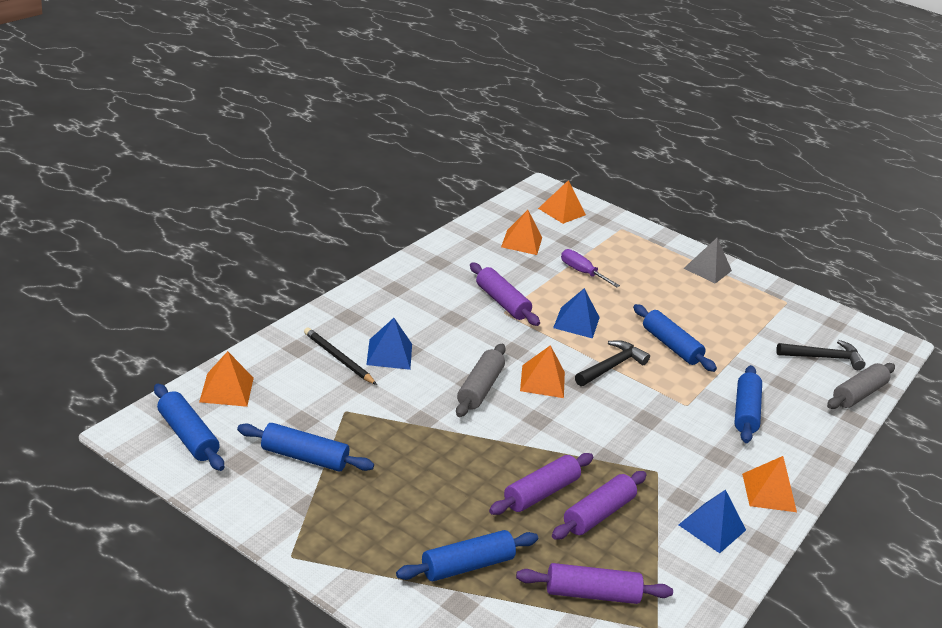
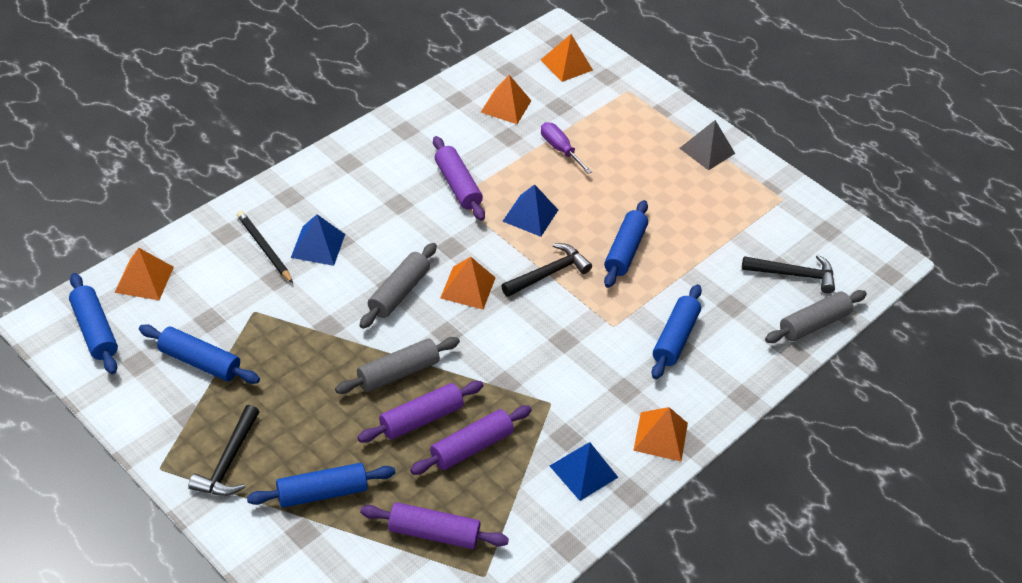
camera: 10 degrees right, 15 degrees up
blue rolling pin [633,304,717,372] -> blue rolling pin turned 45 degrees clockwise [604,200,648,288]
none -> black hammer [188,405,259,496]
none -> grey rolling pin [335,337,460,394]

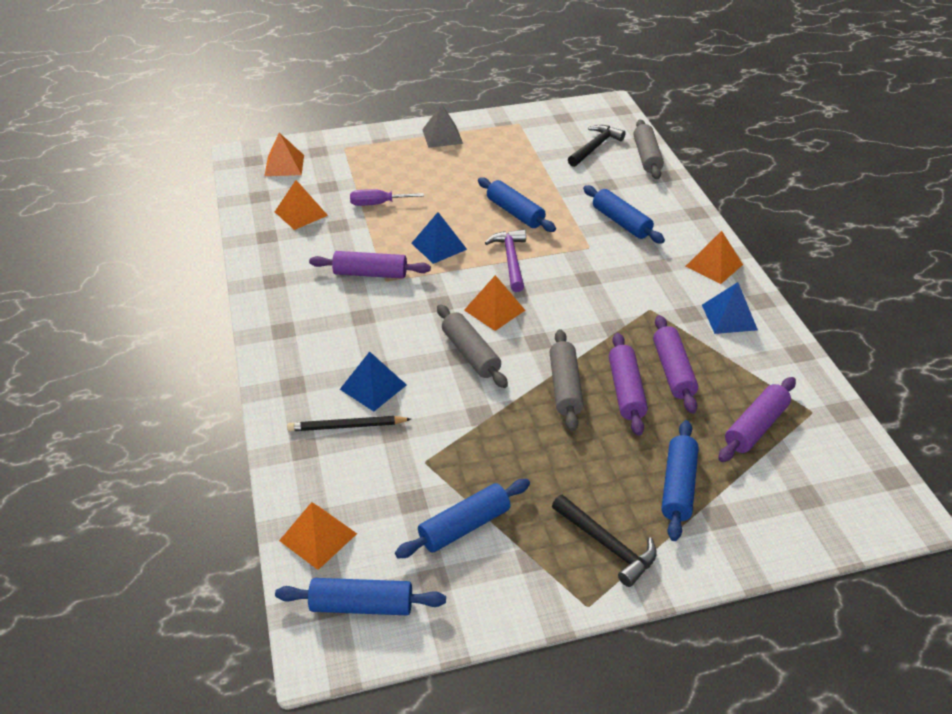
camera: 55 degrees left, 5 degrees down
black hammer [501,243,592,297] -> purple hammer [485,229,526,292]

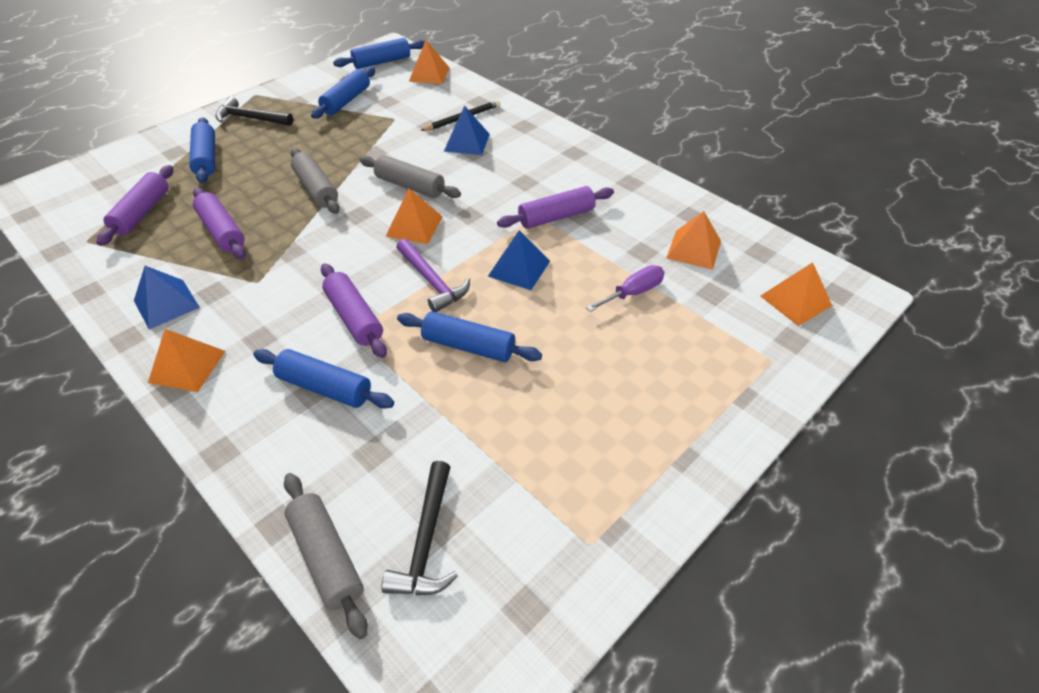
camera: 150 degrees right, 5 degrees up
grey pyramid [422,104,463,148] -> none
purple rolling pin [609,333,648,436] -> purple rolling pin moved to [321,263,387,358]

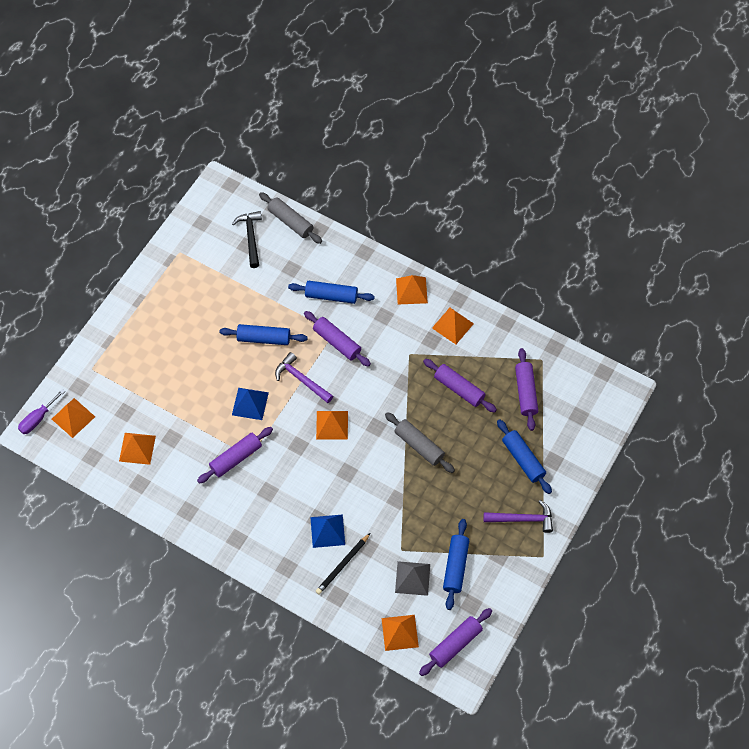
camera: 165 degrees right, 15 degrees up
blue pyramid [134,266,200,329] -> orange pyramid [432,308,474,344]
black hammer [215,97,293,126] -> purple hammer [484,500,553,533]
blue rolling pin [333,38,425,69] -> purple rolling pin [419,608,492,676]
grey rolling pin [359,155,461,198] -> none
purple screwdriver [586,265,665,312] -> purple screwdriver moved to [18,389,65,434]
none -> grey pyramid [395,561,430,596]

